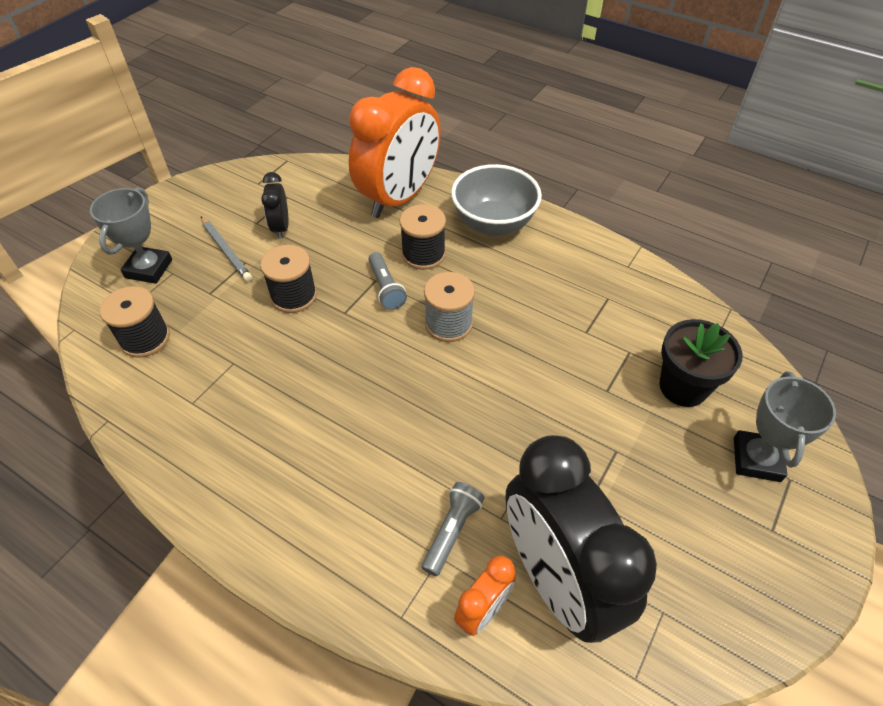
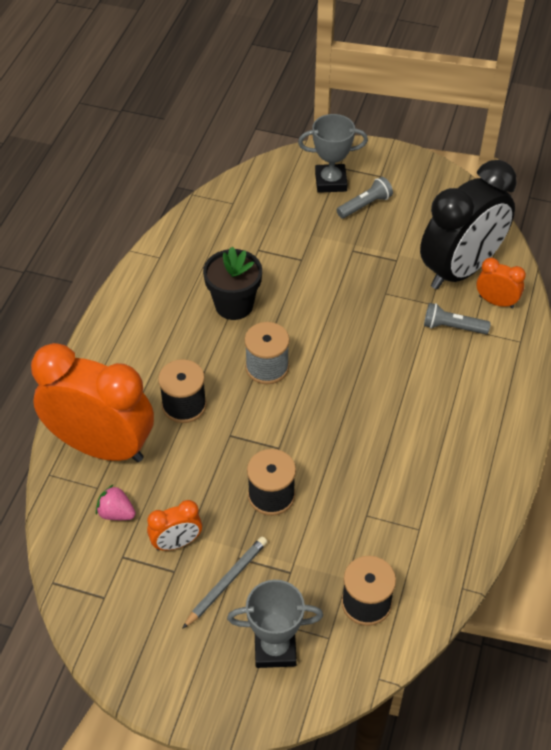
camera: 105 degrees left, 0 degrees up
black clock [261,172,289,239] -> orange clock [147,500,202,551]
grey flashlight [368,252,407,310] -> grey flashlight moved to [337,177,393,218]
grey bowl [451,164,542,236] -> none
black flower pot [660,319,742,407] -> black flower pot moved to [203,247,262,320]
none -> pink strawberry [96,485,136,520]

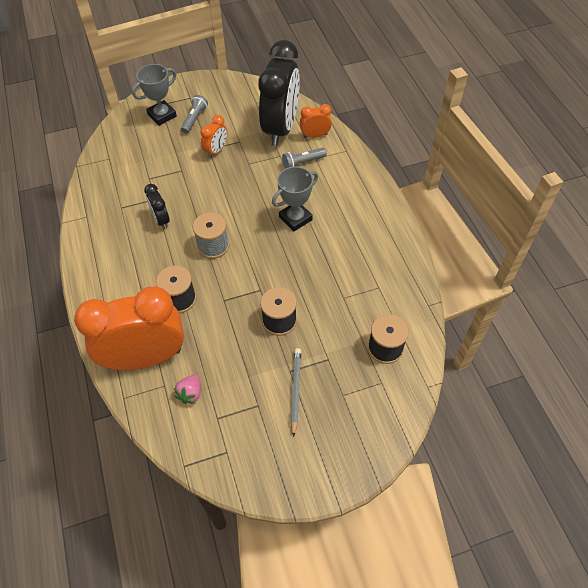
camera: 35 degrees left, 5 degrees up
pink strawberry [96,485,136,520] -> pink strawberry turned 60 degrees counterclockwise [174,375,201,404]
orange clock [147,500,202,551] -> orange clock moved to [201,115,227,158]
black flower pot [203,247,262,320] -> black clock [144,184,170,229]
grey trophy [227,580,323,668] -> grey trophy moved to [272,166,318,232]

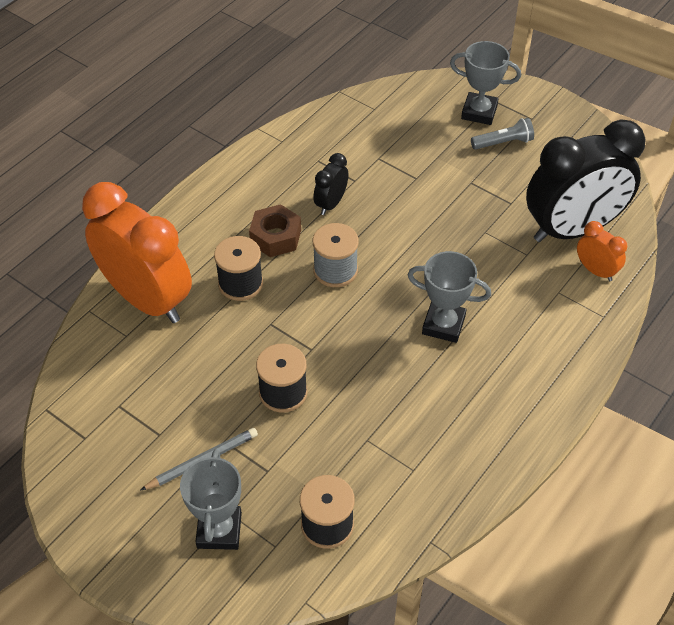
camera: 55 degrees right, 5 degrees down
pink strawberry [174,375,201,404] -> none
orange clock [201,115,227,158] -> none
grey flashlight [282,148,327,169] -> none
none -> grey trophy [180,449,242,550]
none -> brown nut [249,204,301,257]

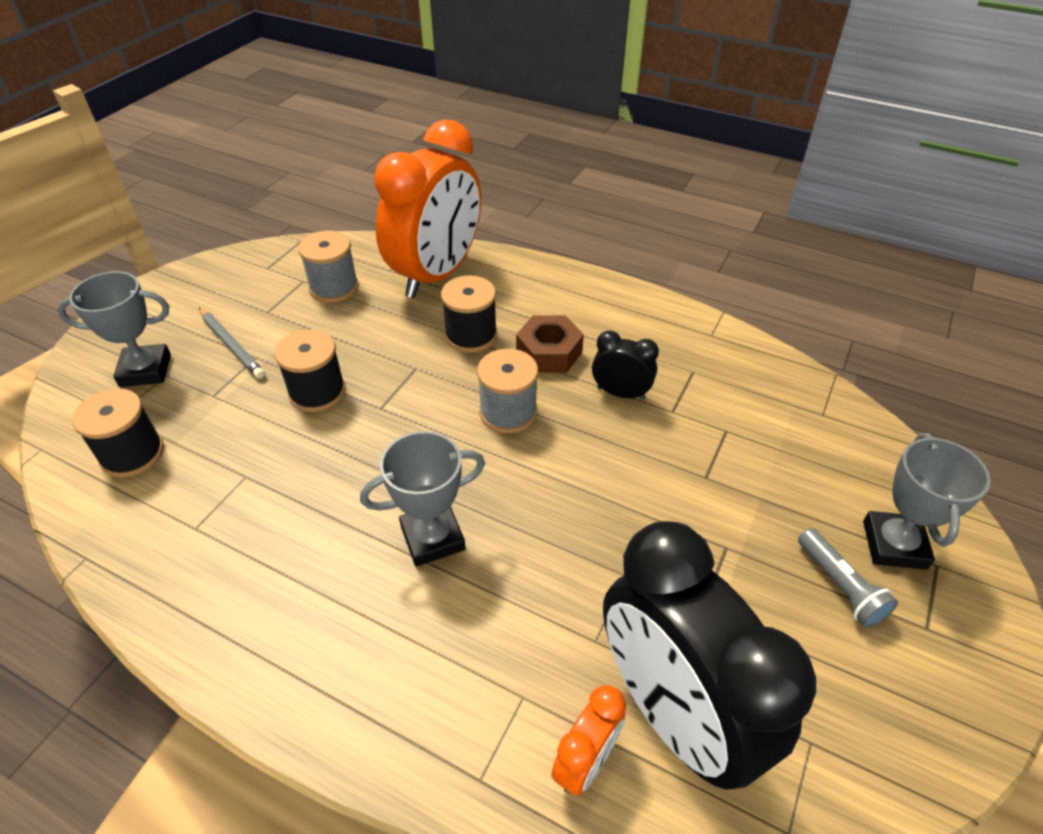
camera: 80 degrees right, 5 degrees down
grey trophy [408,251,491,343] -> grey trophy turned 60 degrees clockwise [360,431,485,567]
none -> grey spool [298,231,359,303]

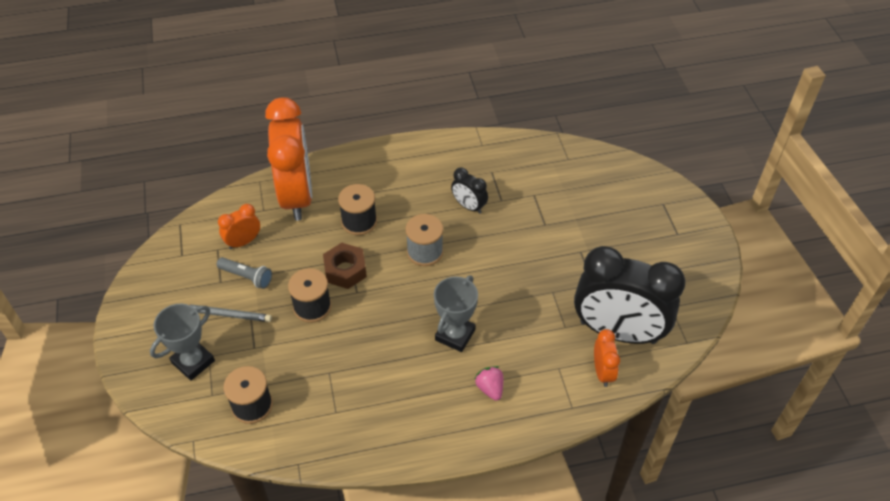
camera: 40 degrees left, 5 degrees up
grey spool [298,231,359,303] -> orange clock [218,204,260,249]
brown nut [516,315,584,373] -> brown nut moved to [323,243,367,289]
black clock [592,330,659,400] -> black clock turned 120 degrees counterclockwise [451,168,488,214]
grey flashlight [798,528,898,628] -> grey flashlight moved to [217,257,272,289]
grey trophy [863,433,991,570] -> none
none -> pink strawberry [474,366,503,401]

